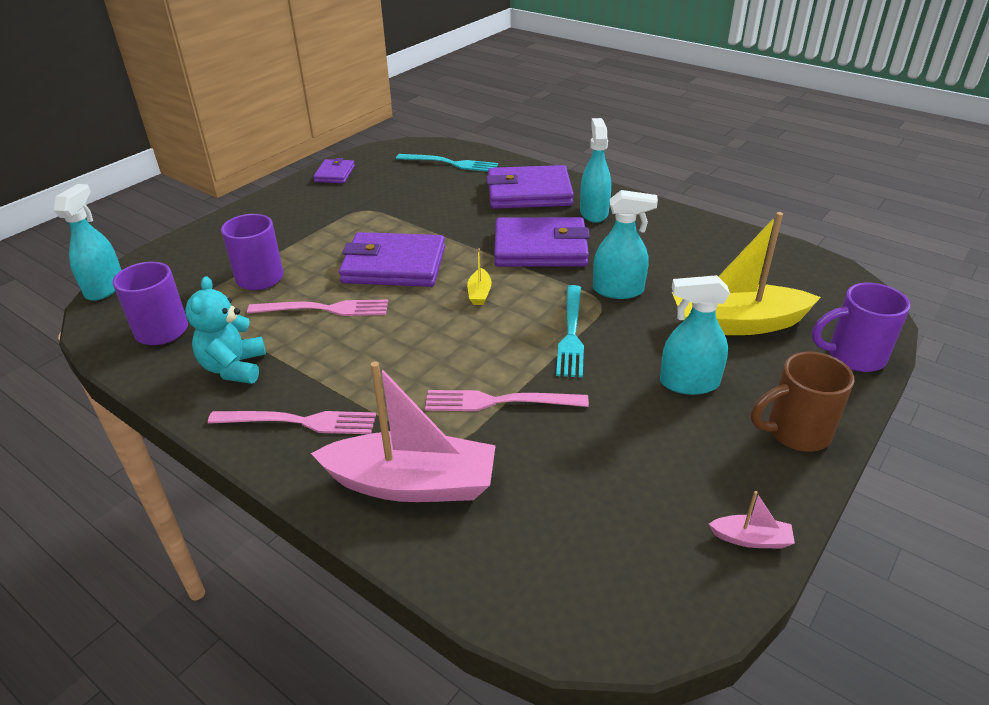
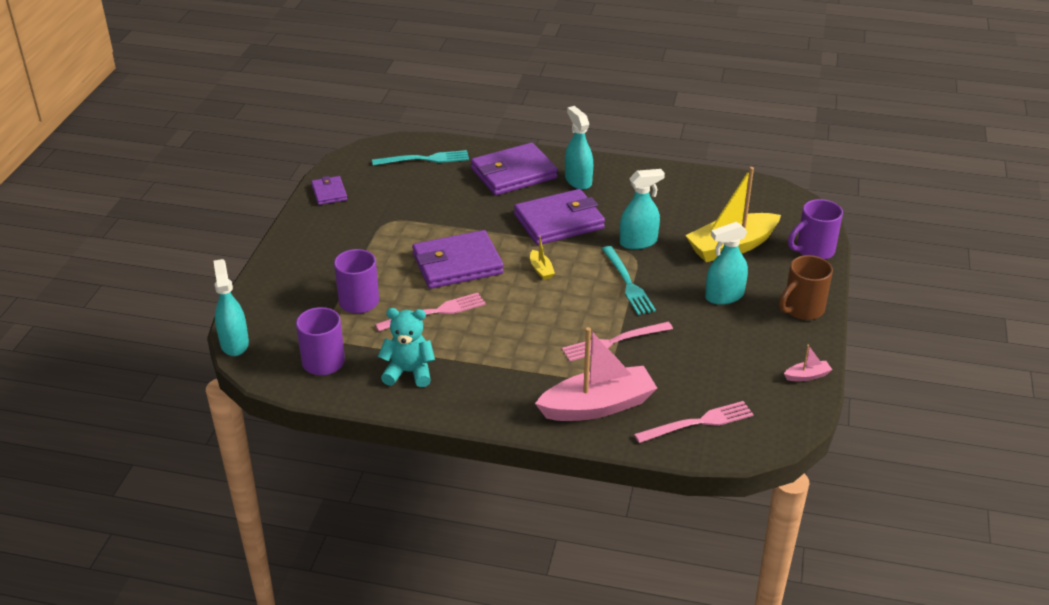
camera: 25 degrees left, 0 degrees up
turquoise teddy bear [185,276,266,384] -> turquoise teddy bear turned 120 degrees clockwise [378,308,435,387]
pink fork [208,411,376,434] -> pink fork moved to [634,401,754,443]

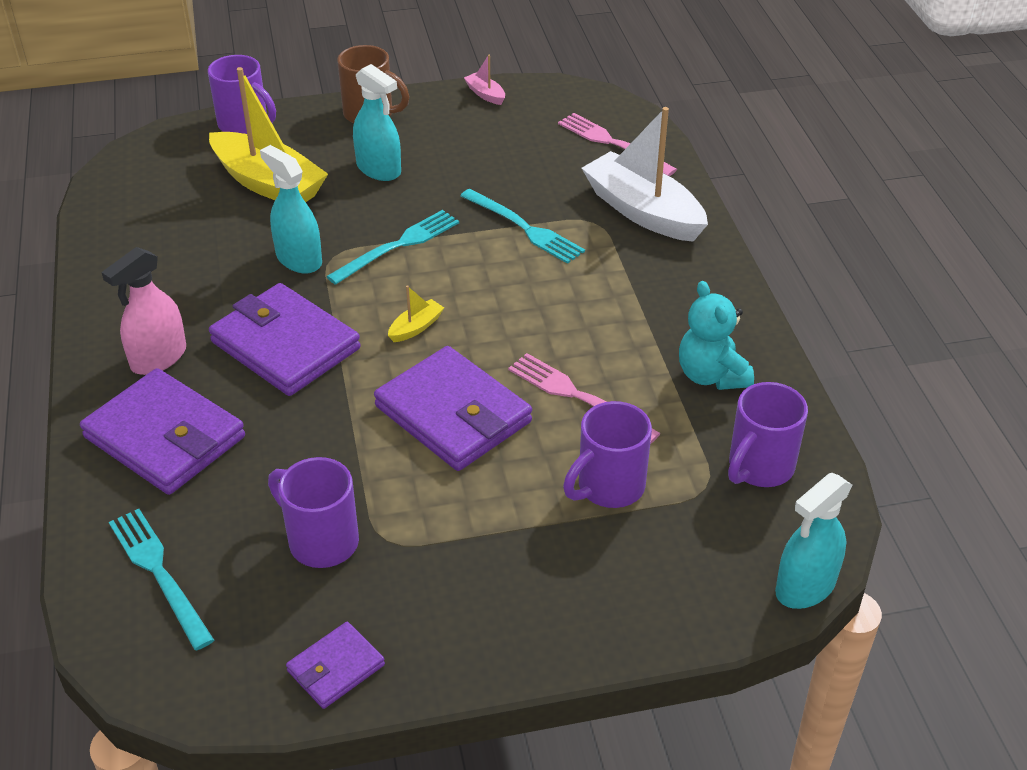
camera: 115 degrees left, 5 degrees up
pink boat [535,327,657,421] -> white boat [582,107,708,242]
pink fork [562,322,673,361] -> turquoise fork [460,189,585,264]
turquoise spray bottle [565,106,593,190] -> pink spray bottle [101,247,186,375]
none -> purple mug [268,457,359,568]

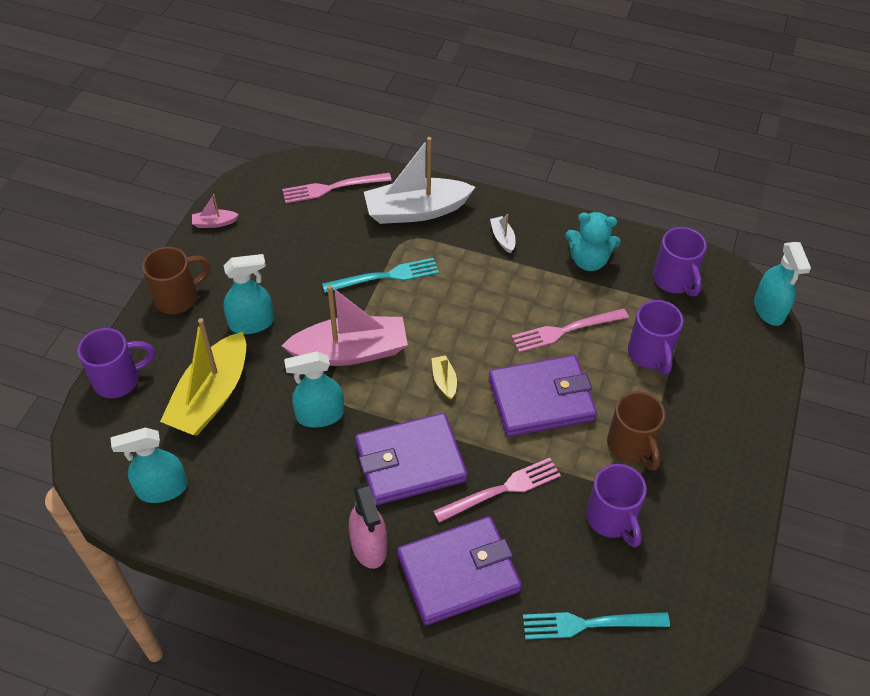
camera: 60 degrees left, 10 degrees up
yellow boat [209,67,328,202] -> yellow boat turned 135 degrees clockwise [160,318,246,435]
purple mug [268,457,359,568] -> purple mug turned 90 degrees counterclockwise [586,464,647,547]
purple wallet [286,622,385,709] -> none
turquoise fork [326,210,459,285] -> pink boat [282,285,408,366]
none -> turquoise spray bottle [111,428,188,503]
none -> pink fork [433,458,561,523]
none -> white boat [490,214,515,253]
none -> brown mug [607,391,666,470]

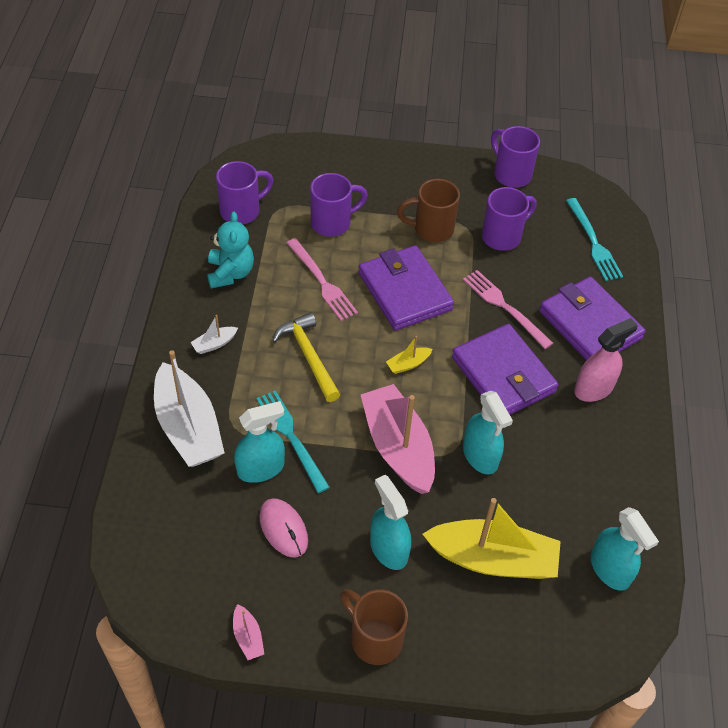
camera: 105 degrees left, 0 degrees up
purple mug [77,328,155,398] -> purple mug moved to [491,126,540,188]
pink fork [282,173,392,203] -> none
brown mug [607,391,666,470] -> brown mug turned 150 degrees counterclockwise [397,179,460,242]
turquoise spray bottle [754,242,811,326] -> turquoise spray bottle moved to [234,401,285,483]
none -> pink mouse [259,498,308,558]
none -> yellow hammer [272,312,340,402]

